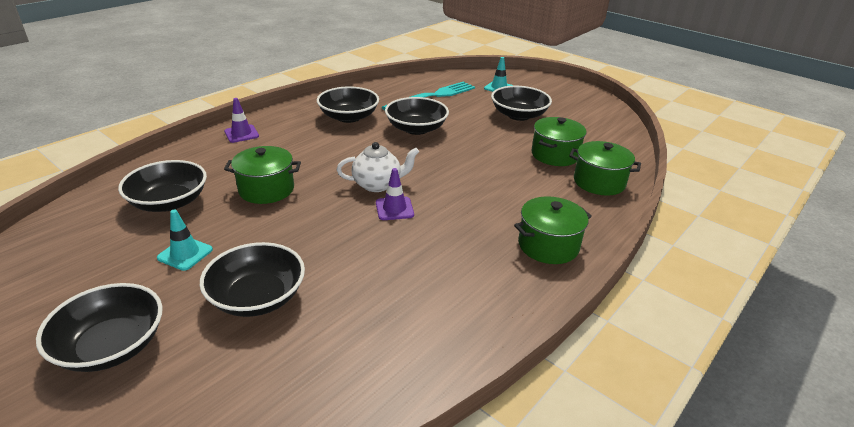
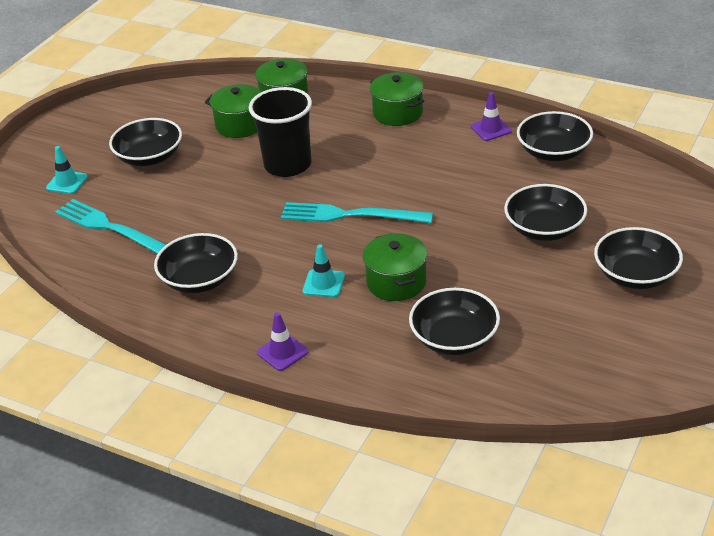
camera: 100 degrees left, 5 degrees up
turquoise traffic cone [157,209,213,271] -> turquoise traffic cone moved to [302,244,345,297]
white teapot [337,142,419,192] -> turquoise fork [281,202,433,223]
purple traffic cone [376,168,414,220] -> purple traffic cone moved to [471,92,512,141]
black bowl [385,97,449,135] -> black bowl moved to [517,111,593,161]
none -> black cup [249,87,312,177]

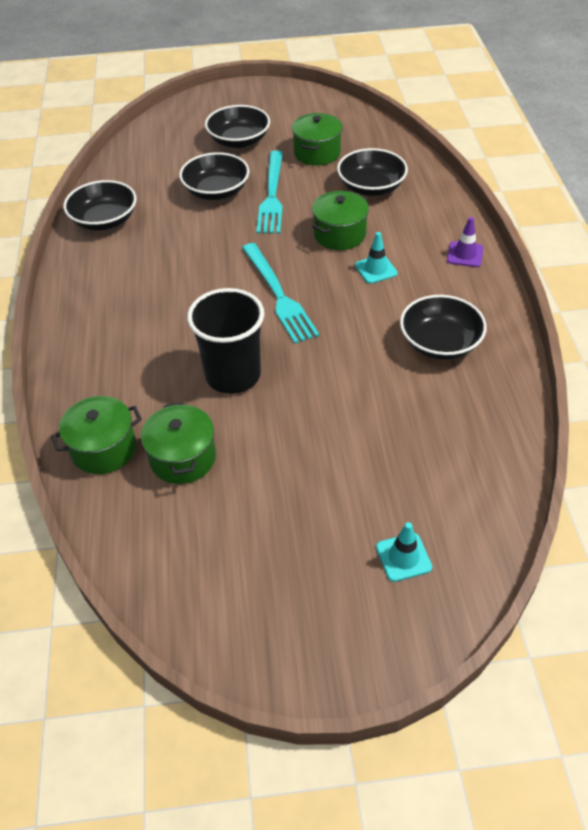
camera: 125 degrees left, 10 degrees up
turquoise fork [55,199,166,254] -> turquoise fork moved to [256,150,283,234]
black bowl [109,118,182,166] -> none
green pot [370,72,424,126] -> green pot moved to [292,113,342,166]
purple traffic cone [471,92,512,141] -> none

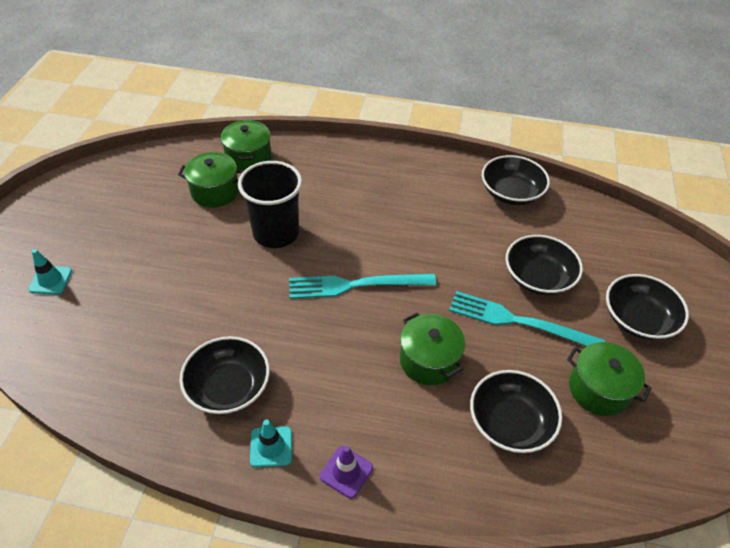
camera: 105 degrees right, 0 degrees up
turquoise traffic cone [355,232,398,284] -> turquoise traffic cone moved to [250,419,292,468]

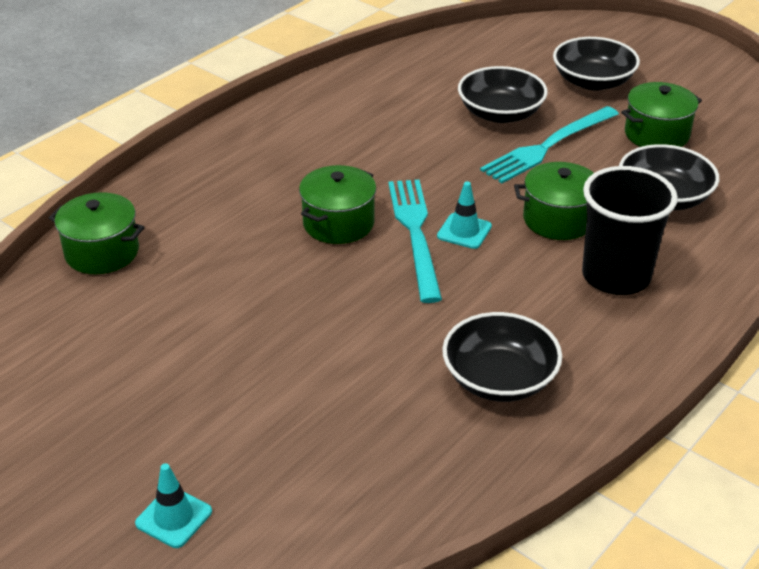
camera: 60 degrees left, 10 degrees down
green pot [178,152,243,208] -> green pot moved to [299,165,376,244]
black cup [238,161,302,248] -> black cup moved to [582,166,678,295]
turquoise traffic cone [250,419,292,468] -> turquoise traffic cone moved to [437,181,492,249]
turquoise fork [289,274,436,299] -> turquoise fork turned 150 degrees clockwise [388,180,442,303]
purple traffic cone [320,446,373,499] -> none
black bowl [482,155,550,205] -> none

